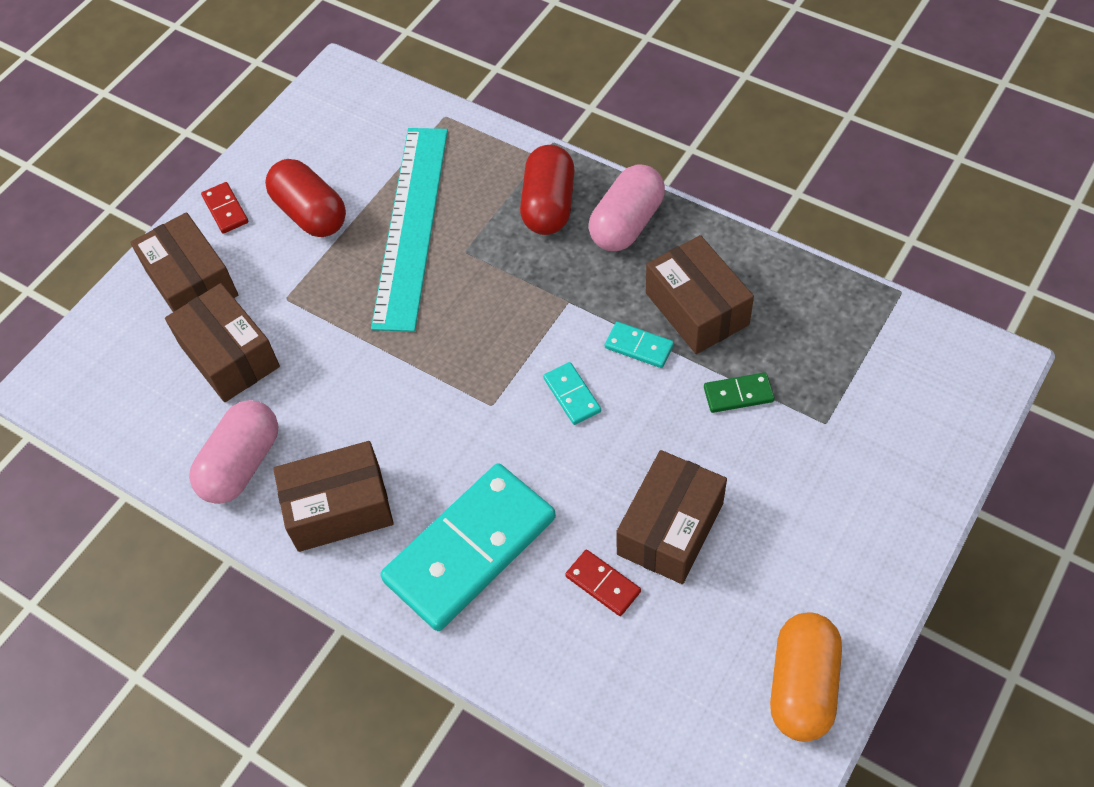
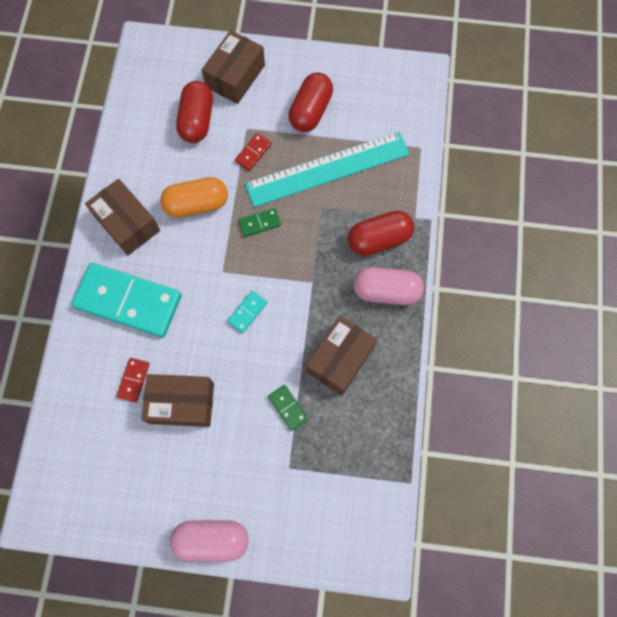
camera: 60 degrees right, 15 degrees up
brown box [165,283,280,402] -> red capsule [176,81,213,143]
pink capsule [189,400,278,504] -> pink capsule moved to [170,520,249,562]
red domino [201,182,248,234] -> red domino moved to [235,133,272,171]
turquoise domino [605,322,674,368] -> none
orange capsule [770,612,842,742] -> orange capsule moved to [160,177,228,218]
none -> green domino [239,208,281,237]

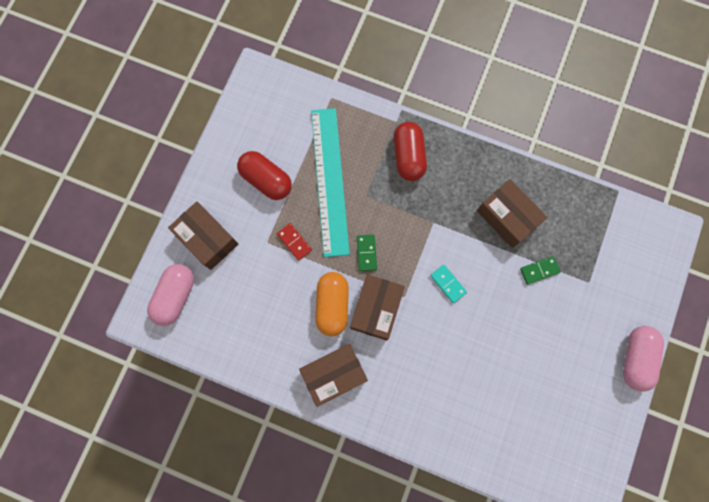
camera: 75 degrees left, 5 degrees up
turquoise domino [71,263,182,337] -> none
red domino [117,358,150,403] -> none
brown box [141,374,214,427] -> brown box moved to [350,274,405,341]
red capsule [176,81,213,143] -> none
pink capsule [353,267,424,305] -> pink capsule moved to [147,264,194,326]

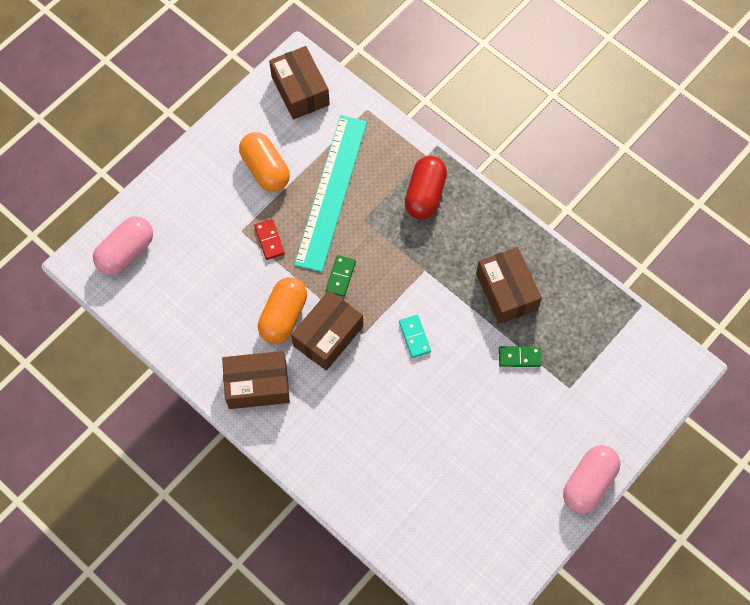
camera: 20 degrees right, 10 degrees down
brown box [168,201,238,270] -> brown box moved to [269,46,330,120]
red capsule [237,151,292,200] -> orange capsule [239,132,290,192]

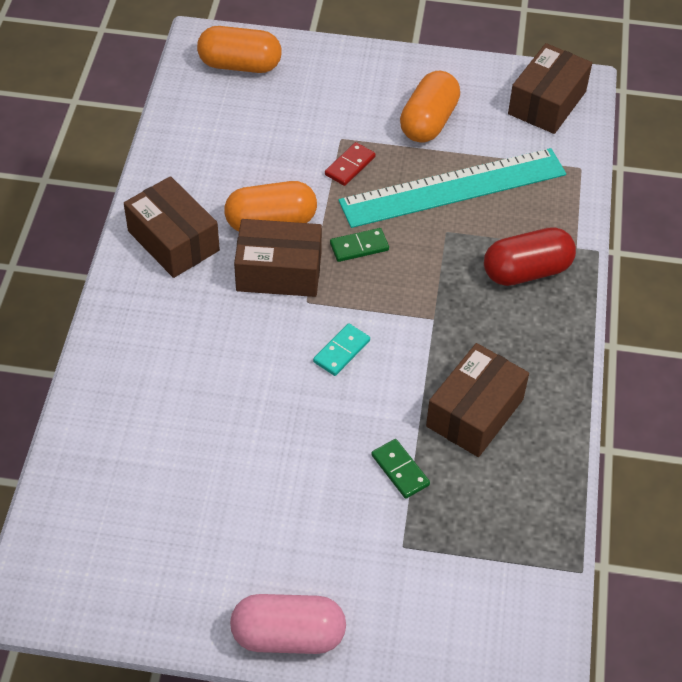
camera: 55 degrees right, 15 degrees down
pink capsule [93,216,153,275] -> orange capsule [197,26,282,73]

